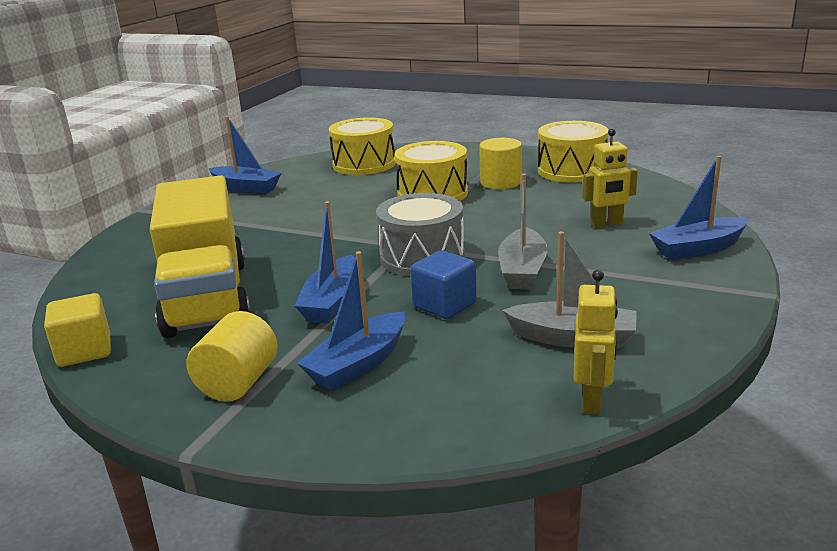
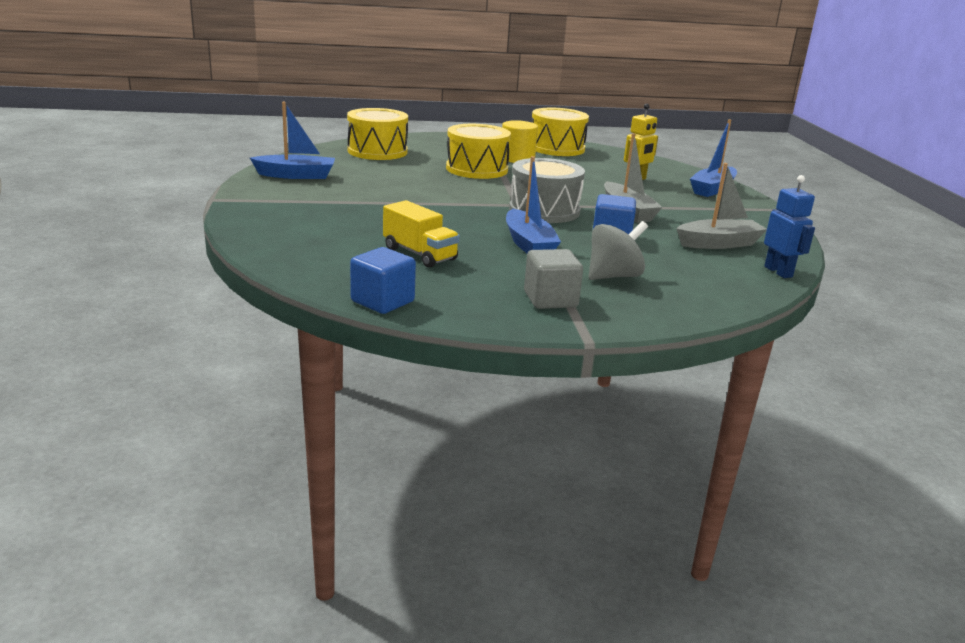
camera: 35 degrees left, 0 degrees up
yellow cube [44,293,111,367] -> blue cube [350,247,416,314]
yellow truck [150,175,251,338] -> yellow truck [383,200,460,268], size x0.49
yellow cylinder [186,311,278,402] -> grey cube [524,249,583,309]
blue boat [297,251,405,391] -> grey spinning top [589,221,648,280]
yellow robot [573,270,618,414] -> blue robot [764,175,815,278]

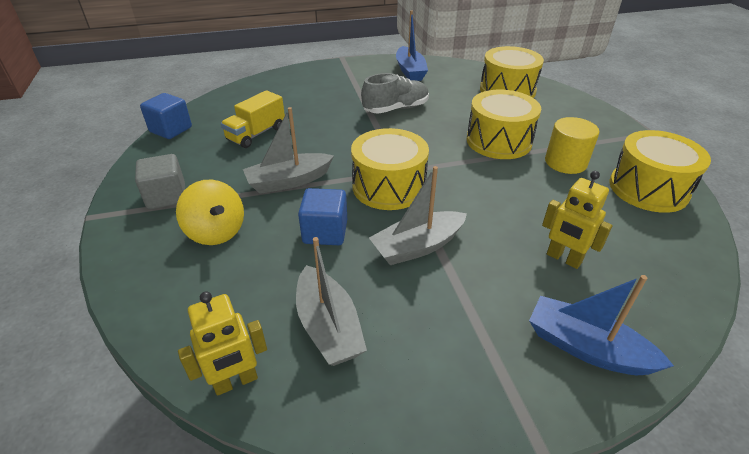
camera: 85 degrees right, 15 degrees up
blue boat [506,156,561,253] -> grey boat [243,107,334,194]
grey drum [509,158,585,223] -> yellow drum [351,128,429,210]
grey spinning top [589,221,648,280] -> yellow spinning top [176,179,244,245]
blue robot [764,175,815,278] -> yellow robot [178,291,267,396]
none -> grey shoe [361,73,429,114]

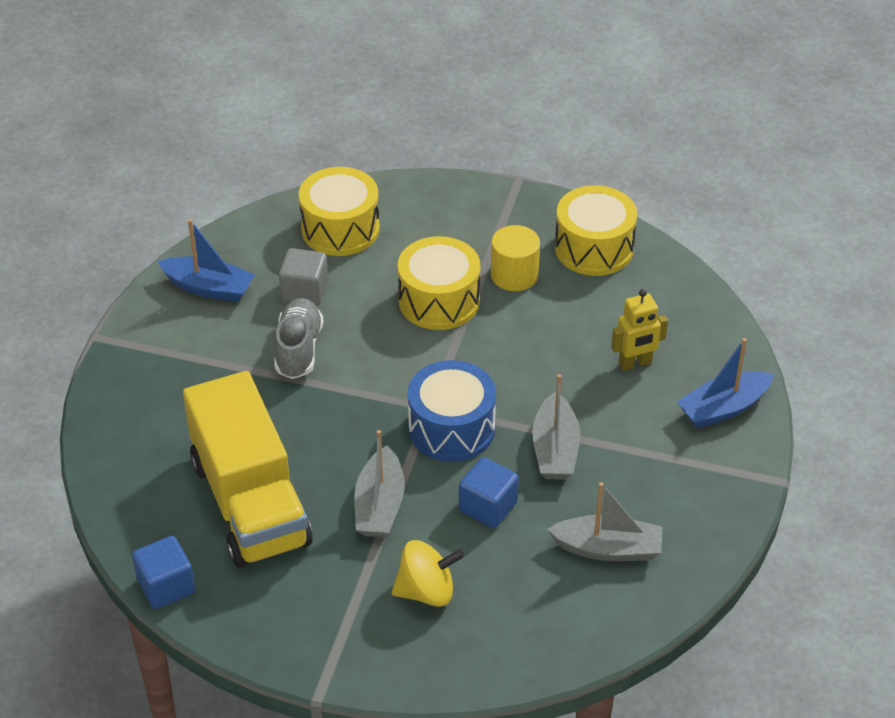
camera: 60 degrees left, 5 degrees up
grey cube [135,154,185,209] -> grey cube moved to [279,248,328,306]
yellow robot [178,291,267,396] -> none
yellow truck [221,90,285,148] -> yellow truck [183,371,313,568], size x2.05
yellow drum [351,128,429,210] -> blue drum [408,360,496,462]

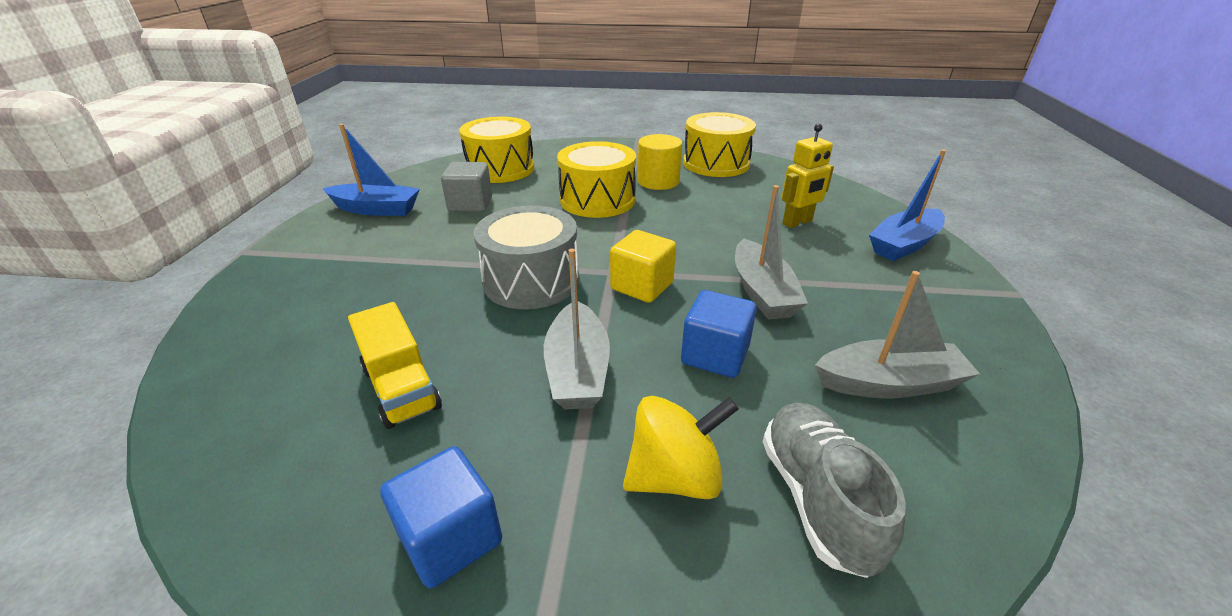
camera: 10 degrees left, 10 degrees down
blue cube [132,536,195,609] -> blue cube moved to [380,446,502,588]
yellow truck [183,371,313,568] -> yellow truck [348,302,442,429], size x0.49
grey shoe [274,298,323,379] -> grey shoe moved to [763,403,906,578]
blue drum [408,360,496,462] -> yellow cube [610,230,676,303]
none -> grey drum [474,205,579,309]

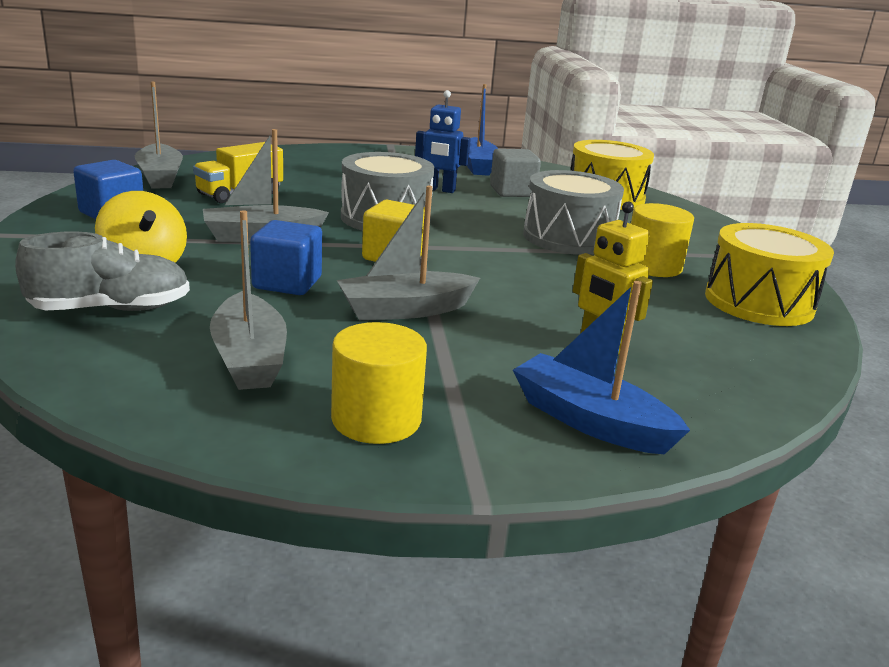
camera: 75 degrees right, 10 degrees down
yellow drum [557,141,636,218] -> grey drum [523,170,624,255]
none -> grey boat [135,82,183,189]
none -> yellow cylinder [331,322,427,444]
none -> blue robot [415,90,471,193]

